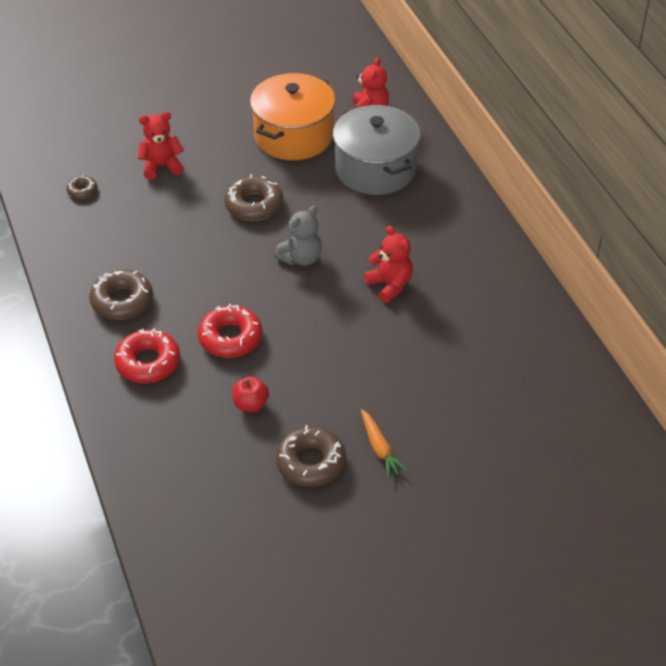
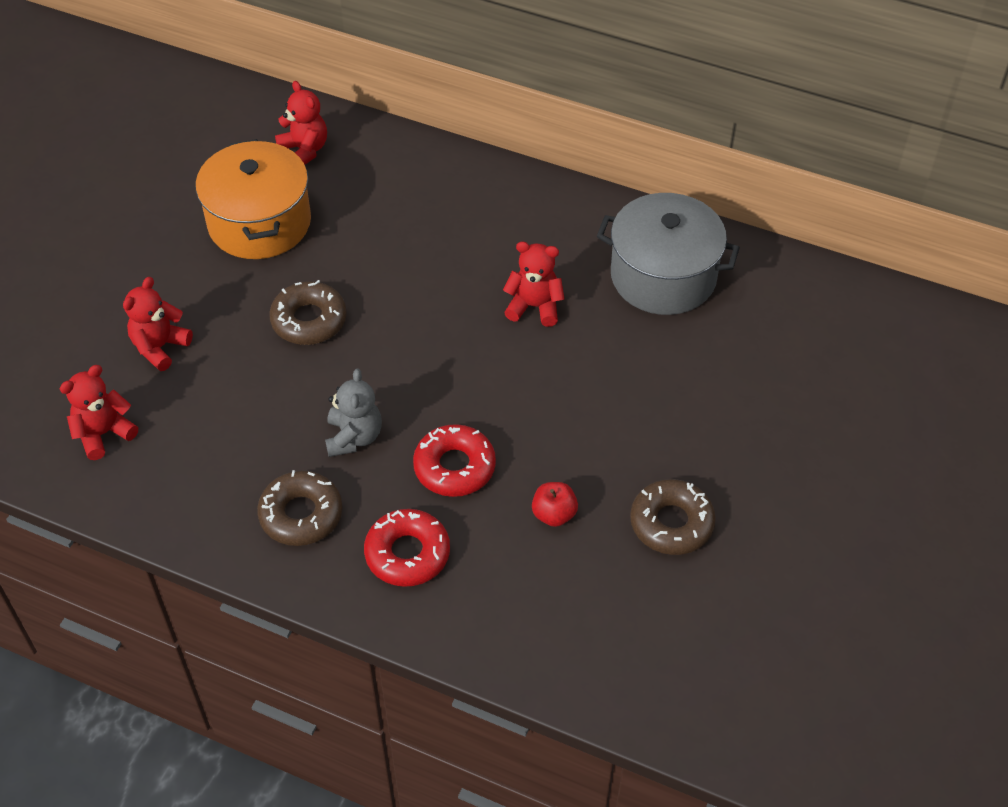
camera: 45 degrees left, 5 degrees up
brown donut [66,175,97,199] -> red teddy bear [60,365,138,460]
grey teddy bear [274,206,322,266] -> grey teddy bear moved to [325,368,382,457]
grey pot [333,105,421,195] -> grey pot moved to [597,193,740,315]
orange carrot [361,409,407,478] -> none

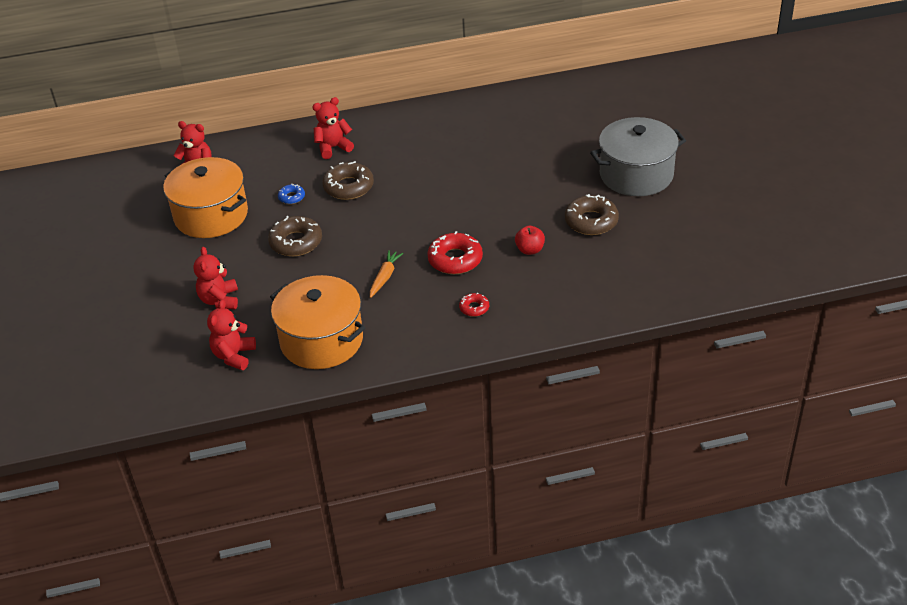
camera: 35 degrees left, 10 degrees down
brown donut [257,470,343,546] -> brown donut moved to [322,161,374,200]
grey teddy bear [325,368,382,457] -> orange carrot [370,250,404,298]
red donut [364,509,450,587] -> red donut [459,293,489,317], size x0.53
red teddy bear [503,242,565,327] -> red teddy bear moved to [312,97,354,159]
grey pot [597,193,740,315] -> grey pot moved to [590,117,686,196]
none -> orange pot [270,275,365,369]
none -> blue donut [278,184,305,204]

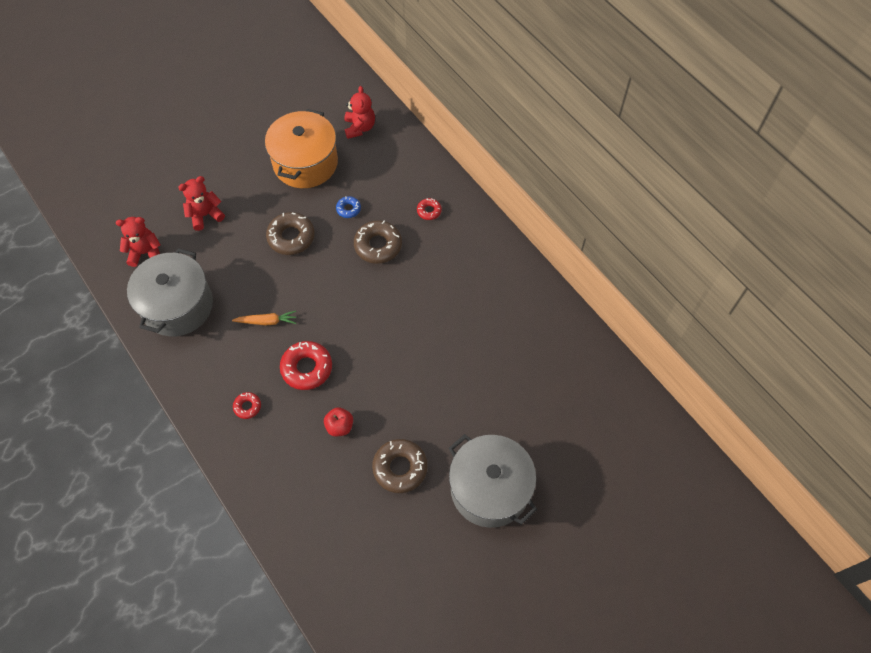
camera: 65 degrees right, 20 degrees up
orange pot [270,275,365,369] -> grey pot [127,248,213,337]
red teddy bear [312,97,354,159] -> red donut [417,198,442,220]

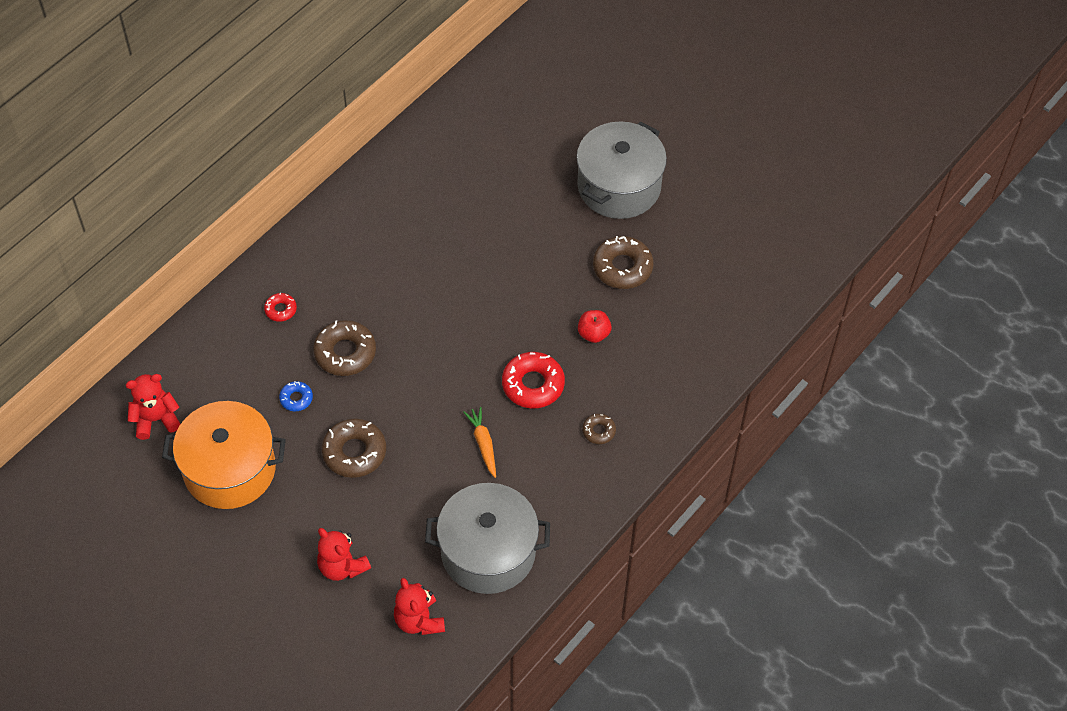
camera: 105 degrees left, 5 degrees down
red donut [233,392,261,419] -> brown donut [582,414,616,444]

